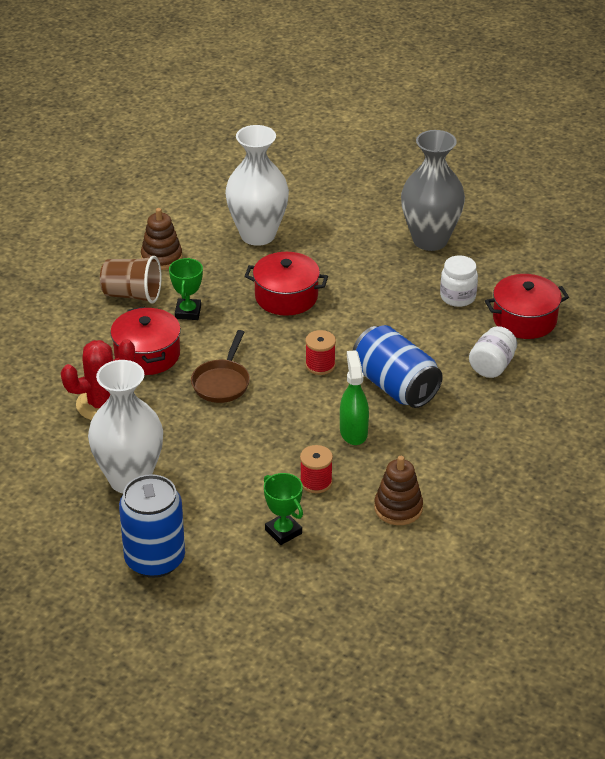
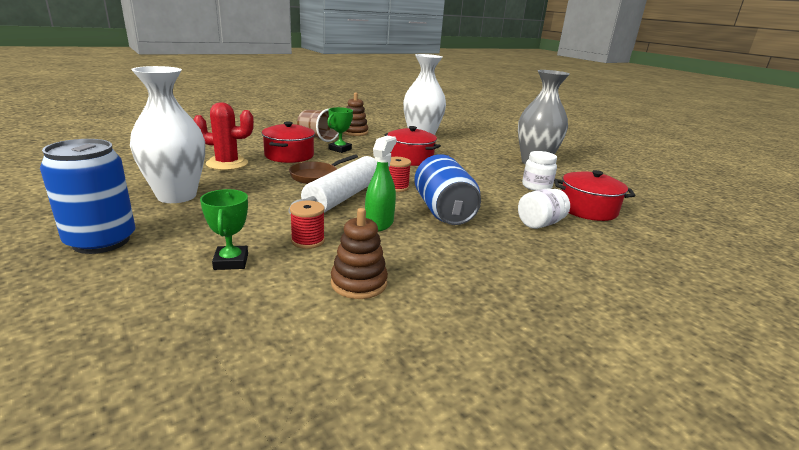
camera: 25 degrees right, 15 degrees down
none -> white rolling pin [288,156,377,215]

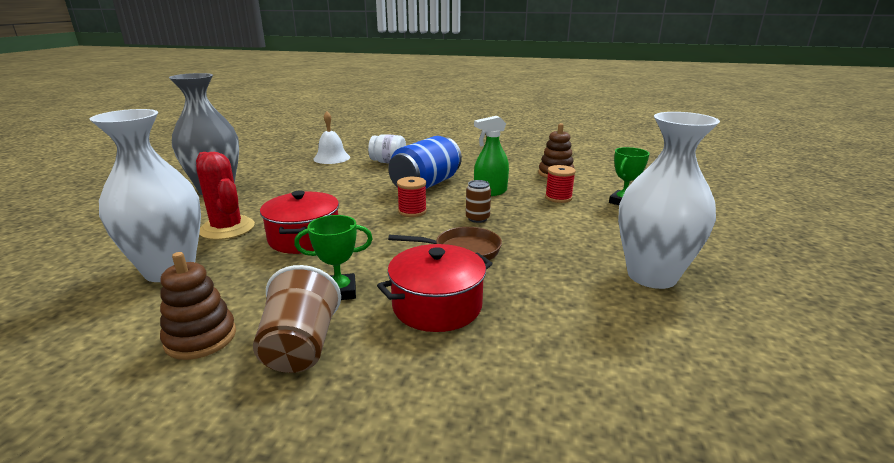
camera: 130 degrees left, 0 degrees up
blue can [40,139,136,254] -> none
red cactus [193,103,254,170] -> red cactus moved to [196,152,255,240]
white rolling pin [288,156,377,215] -> brown can [466,180,491,223]
white jar [522,151,557,191] -> none
red pot [554,170,635,221] -> white bell [313,111,350,164]

